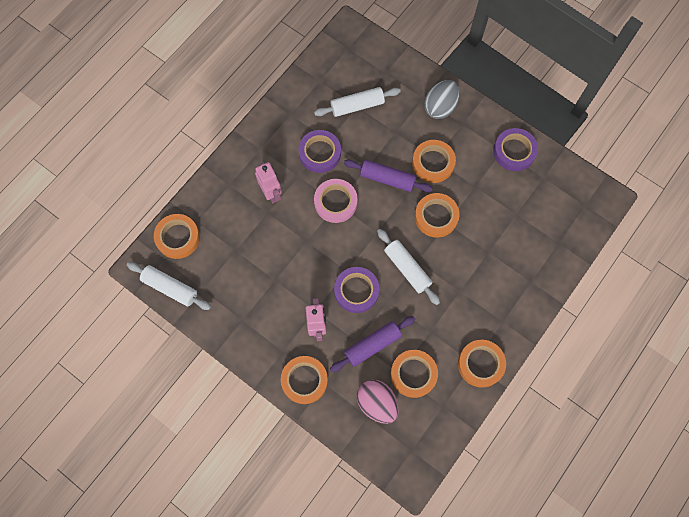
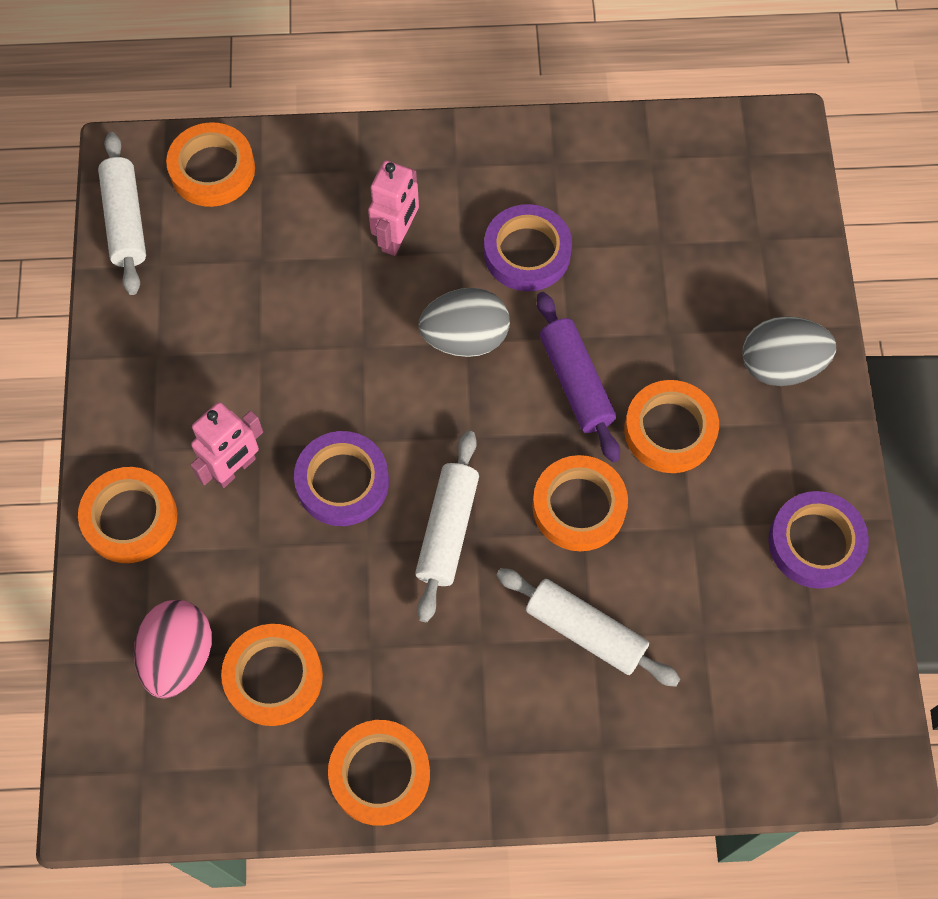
camera: 50 degrees right, 5 degrees down
white rolling pin [314,87,401,117] -> white rolling pin moved to [496,568,680,687]
pink tape [314,179,358,223] -> grey egg [418,288,510,357]
purple rolling pin [330,316,415,372] -> none

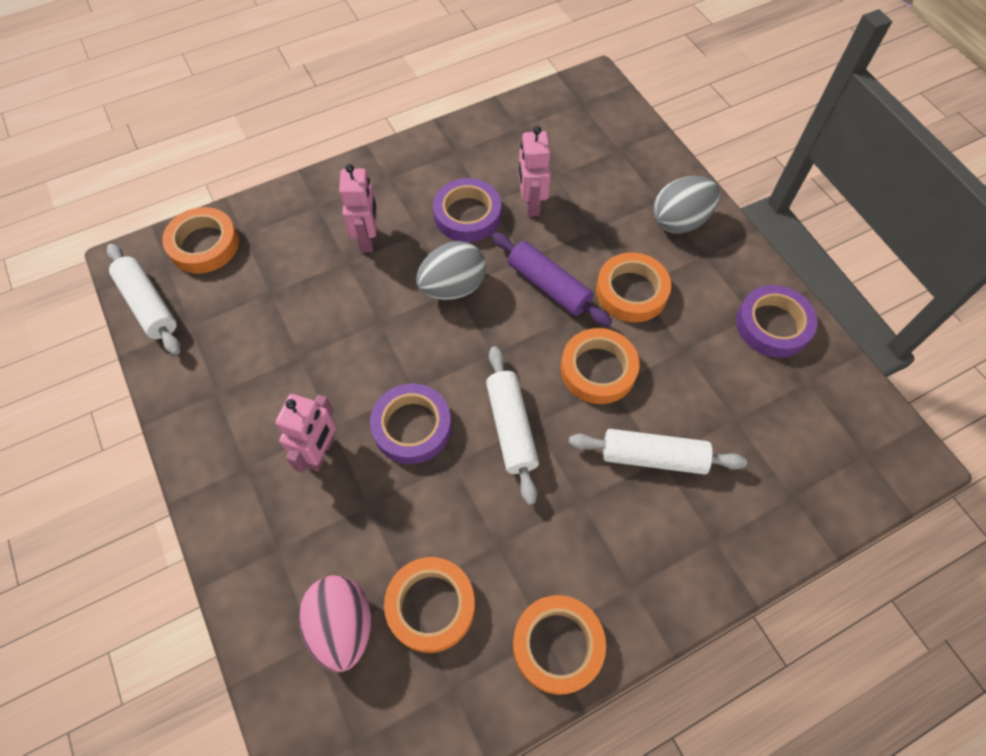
camera: 25 degrees left, 5 degrees down
orange tape [78,467,177,563] -> none
none -> pink robot [518,126,551,217]

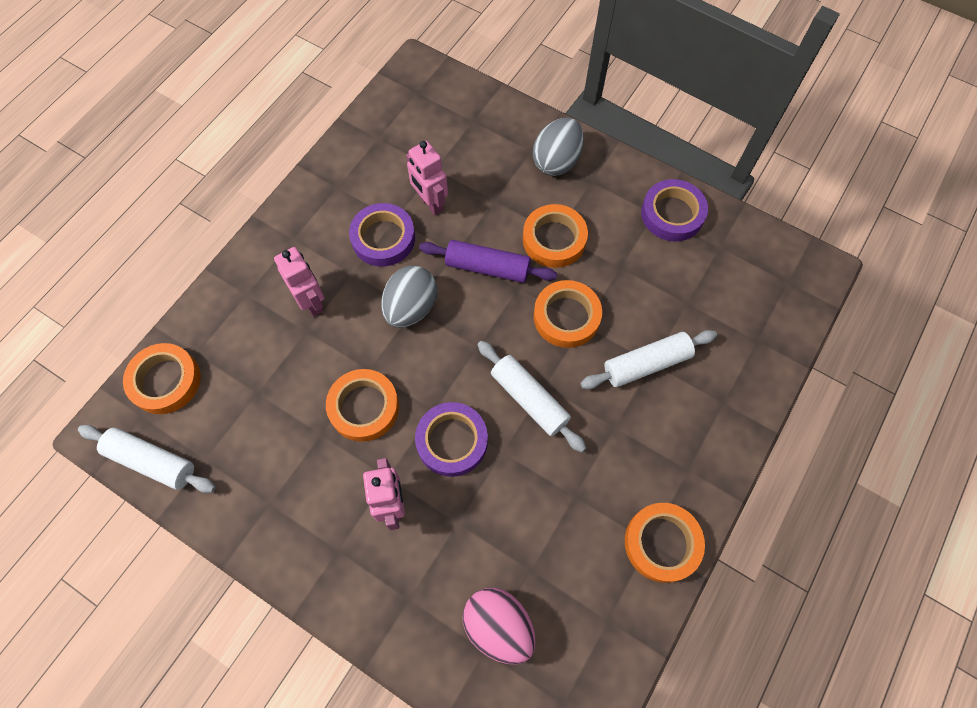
camera: 30 degrees left, 5 degrees up
orange tape [384,557,475,653] -> orange tape moved to [326,369,399,442]

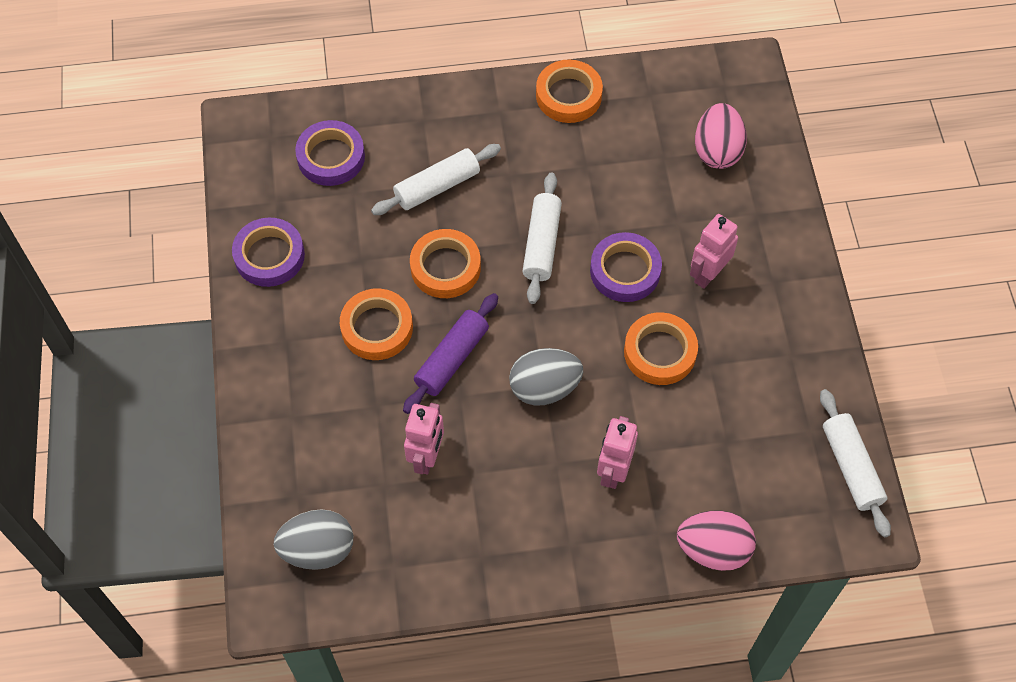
camera: 130 degrees left, 5 degrees down
orange tape [123,343,201,414] -> none
purple tape [349,203,415,267] -> purple tape moved to [295,120,365,186]
purple rolling pin [419,240,557,283] -> purple rolling pin turned 60 degrees clockwise [403,293,498,414]
grey egg [533,117,584,176] -> grey egg moved to [274,510,353,570]
white rolling pin [580,330,717,389] -> white rolling pin turned 60 degrees counterclockwise [371,144,501,215]
none -> pink egg [677,511,756,571]

